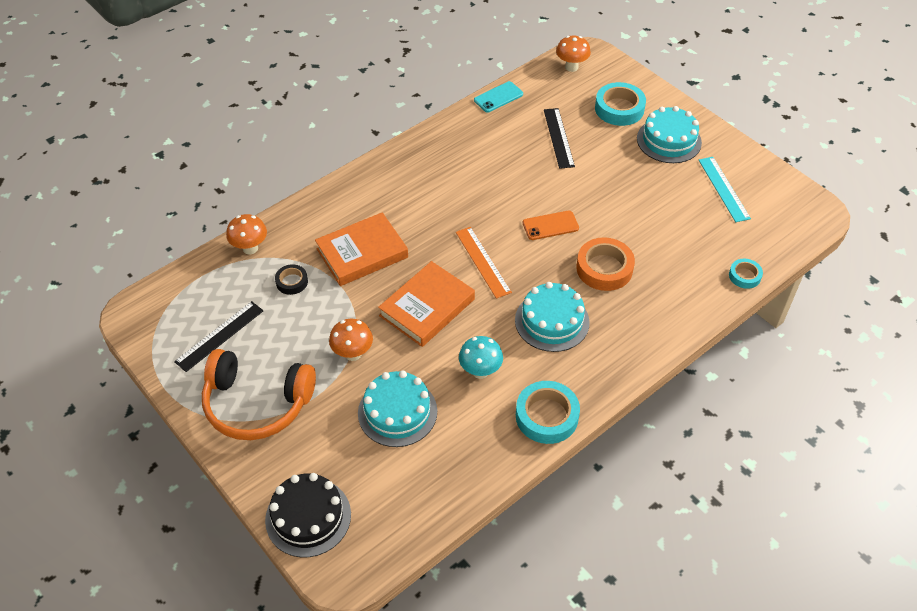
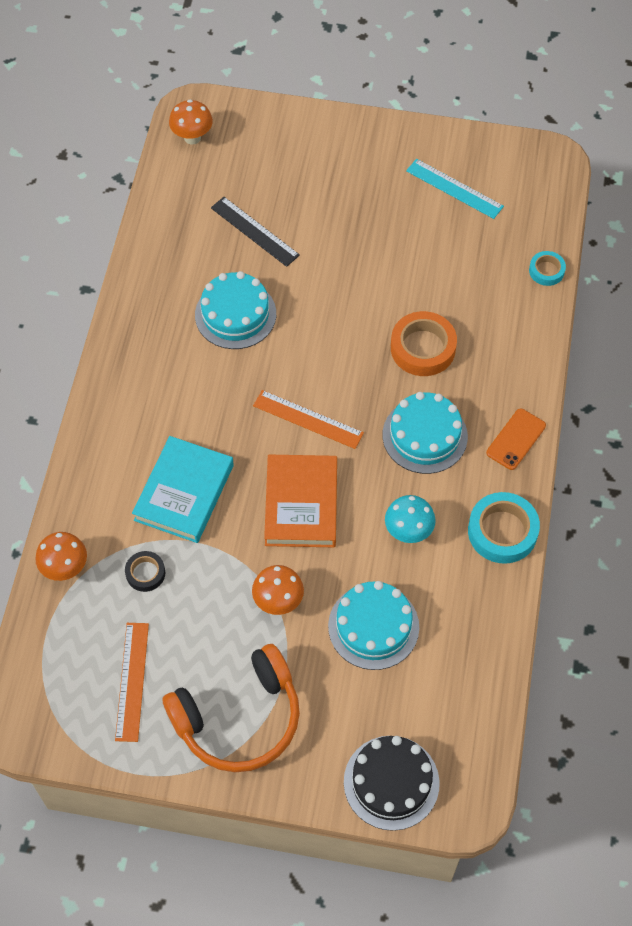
camera: 40 degrees left, 10 degrees up
black ruler [174,301,263,372] -> orange ruler [115,623,149,742]
orange book [315,212,408,286] -> turquoise book [132,436,234,543]
turquoise phone [474,81,523,112] -> none
orange phone [523,211,579,240] -> orange phone moved to [486,409,546,470]
turquoise tape [595,82,646,126] -> none
turquoise cake [637,106,702,163] -> turquoise cake moved to [195,271,276,349]

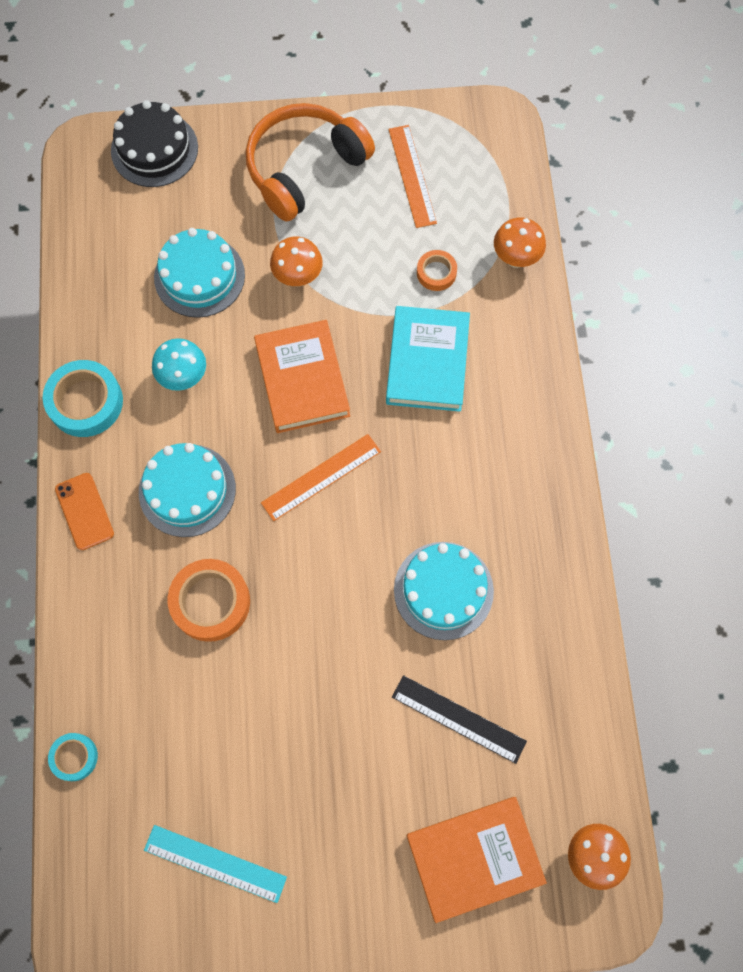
camera: 165 degrees right, 10 degrees up
black tape [125,551,165,592] -> orange tape [417,250,457,291]
orange ruler [253,390,364,449] -> orange ruler turned 45 degrees counterclockwise [261,434,381,521]
orange phone [486,409,546,470] -> orange phone turned 45 degrees counterclockwise [55,473,114,550]
none -> orange book [407,797,547,923]

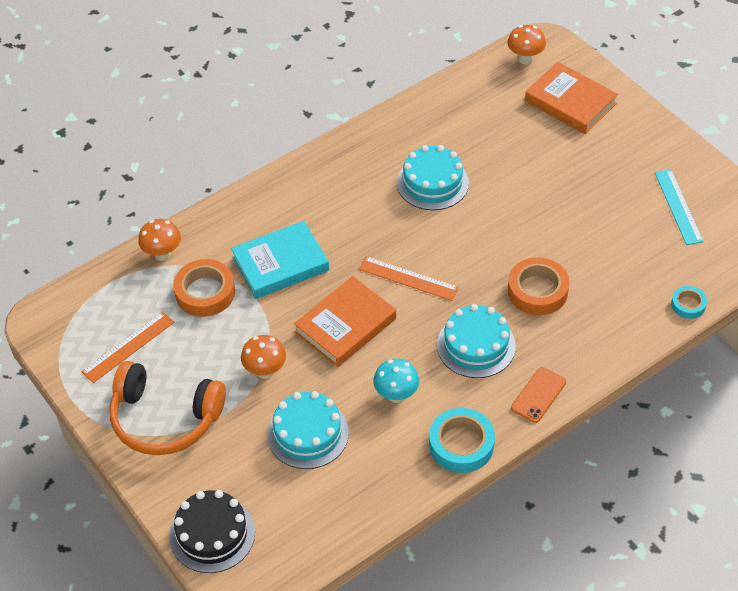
camera: 120 degrees left, 20 degrees down
black ruler [392,675,527,764] -> none
orange tape [417,250,457,291] -> orange tape [173,259,235,317], size x1.79

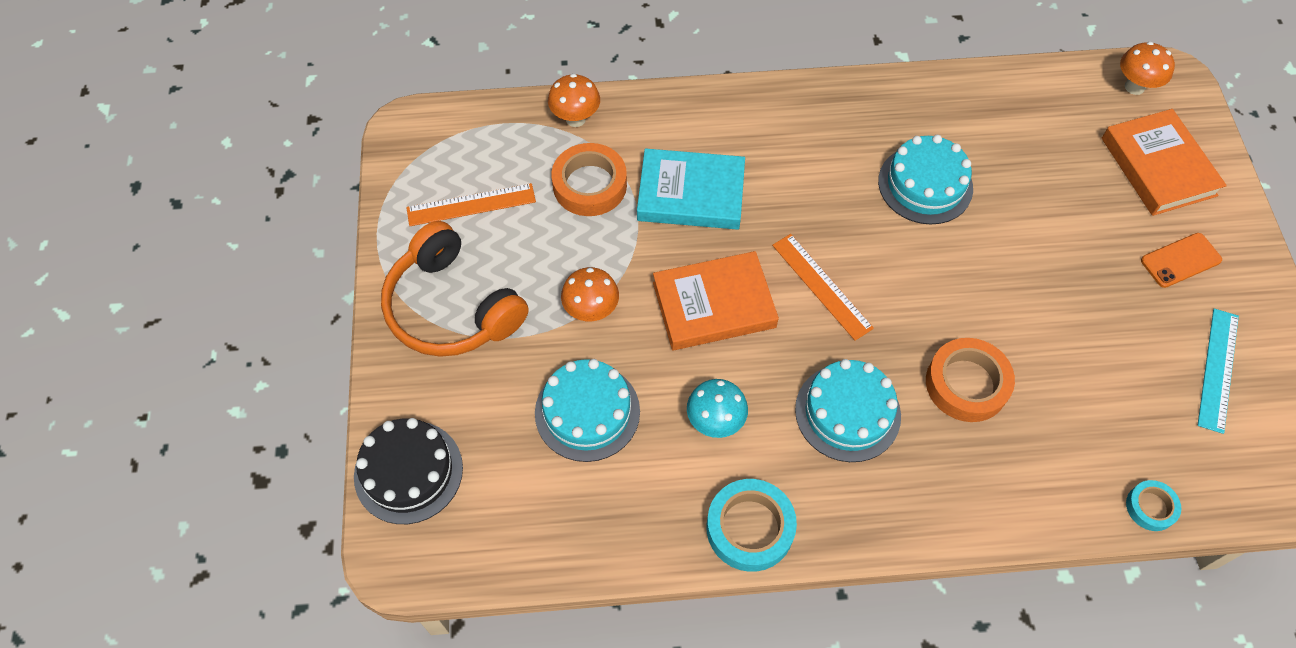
camera: 30 degrees right, 10 degrees up
orange phone [511,367,566,423] -> orange phone moved to [1141,233,1222,288]

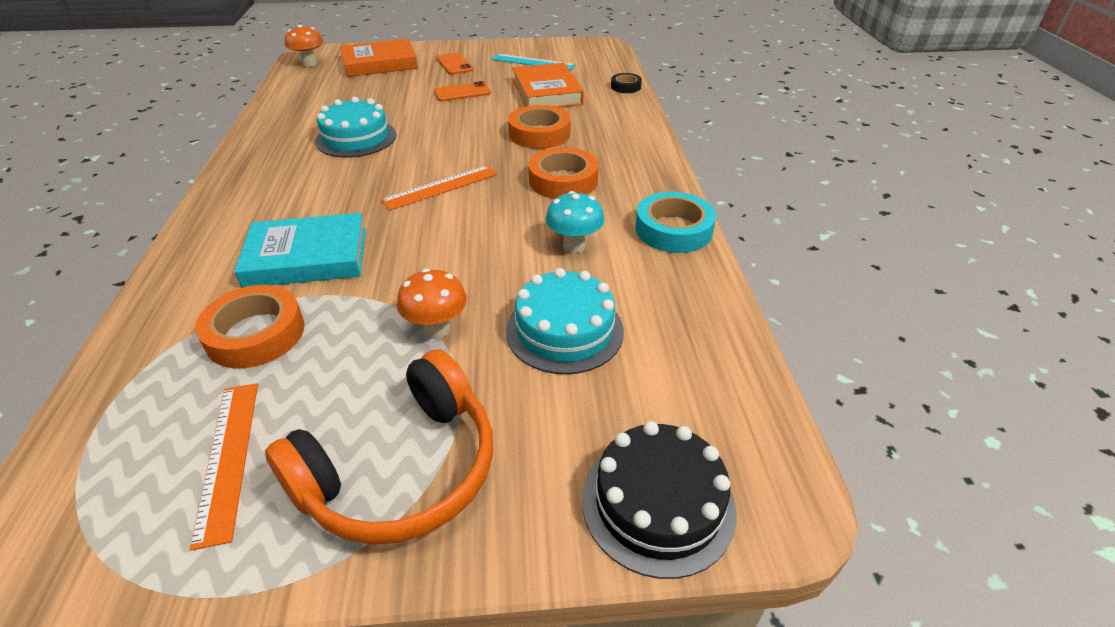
camera: 90 degrees left, 20 degrees down
orange mushroom [548,74,600,127] -> none
turquoise book [637,148,745,230] -> turquoise book turned 75 degrees clockwise [234,213,366,288]
orange book [653,251,779,350] -> orange book moved to [512,63,584,108]
turquoise cake [795,359,901,462] -> orange tape [529,147,599,199]
turquoise tape [1126,480,1181,531] -> black tape [611,73,642,93]
none -> orange phone [434,81,491,101]

